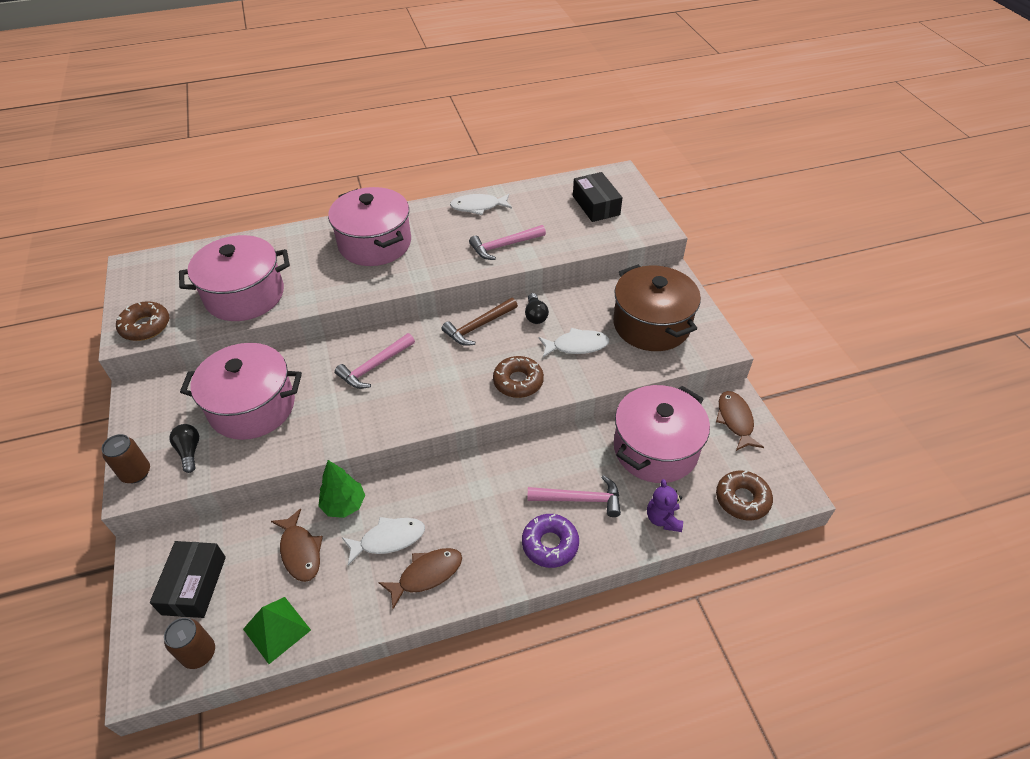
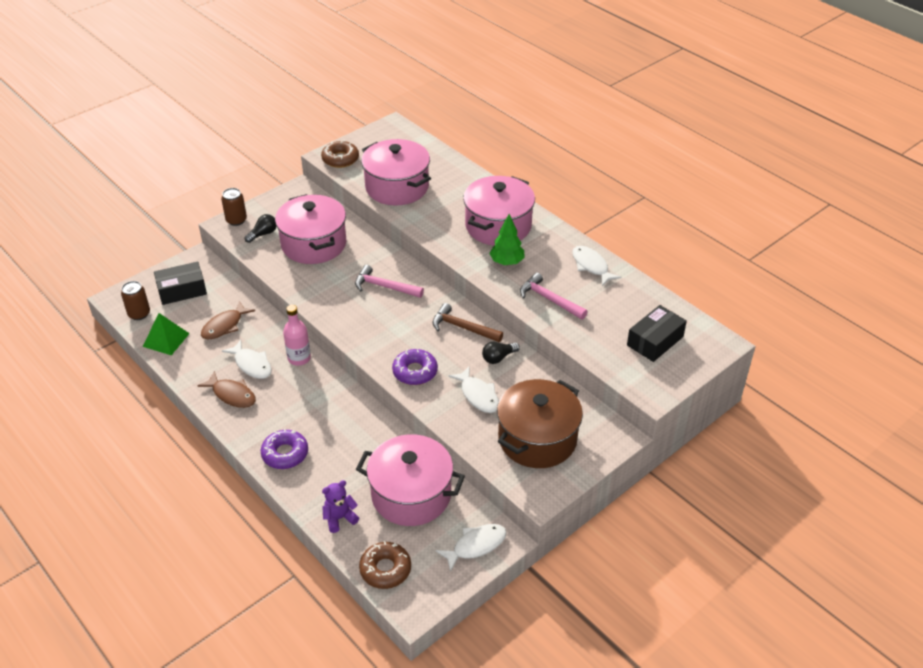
camera: 65 degrees right, 5 degrees down
green tree [319,460,365,518] -> green tree moved to [489,214,525,265]
brown donut [493,356,544,398] -> purple donut [392,349,438,385]
pink hammer [527,475,621,517] -> none
brown fish [716,391,764,451] -> white fish [436,524,507,572]
none -> pink bottle [283,305,311,366]

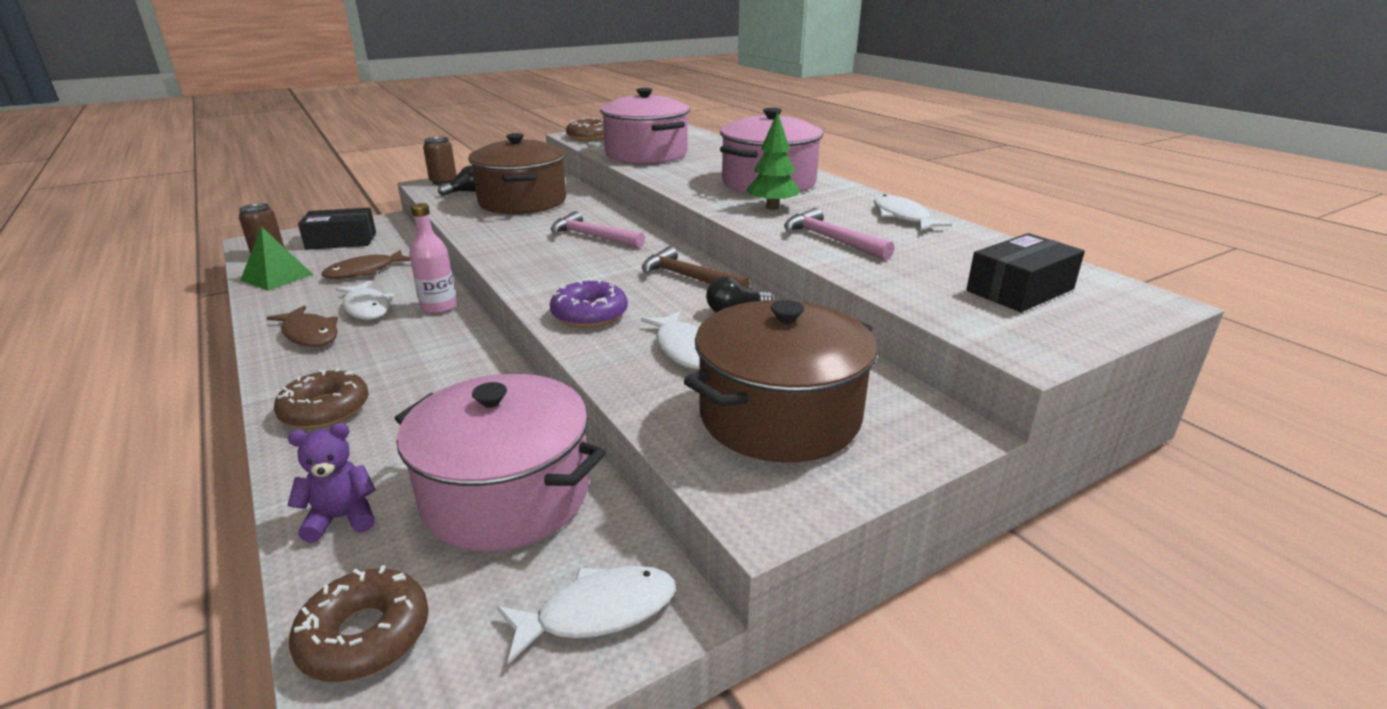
camera: 10 degrees right, 15 degrees down
purple donut [261,429,308,469] -> brown donut [274,368,369,429]
pink pot [275,194,346,264] -> brown pot [468,133,566,214]

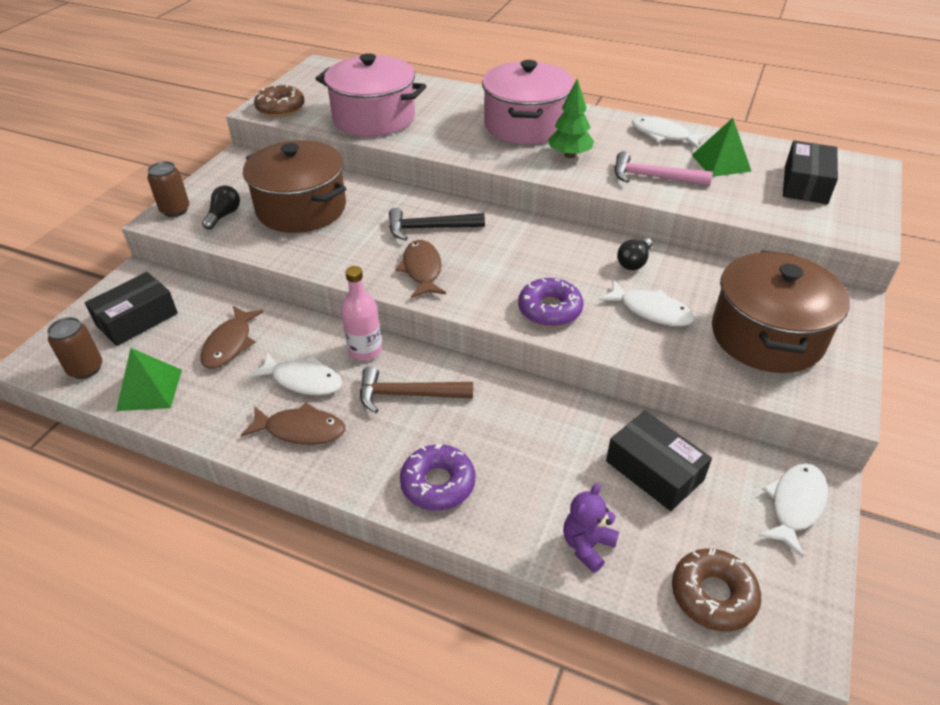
camera: 35 degrees left, 15 degrees up
brown donut [274,368,369,429] -> purple donut [400,443,476,511]
pink pot [395,374,606,551] -> black box [606,411,712,511]
pink hammer [551,211,645,248] -> black hammer [389,208,485,241]
brown hammer [642,246,750,287] -> brown hammer moved to [360,367,473,413]
none -> brown fish [396,240,446,298]
none -> green pyramid [692,118,751,177]

